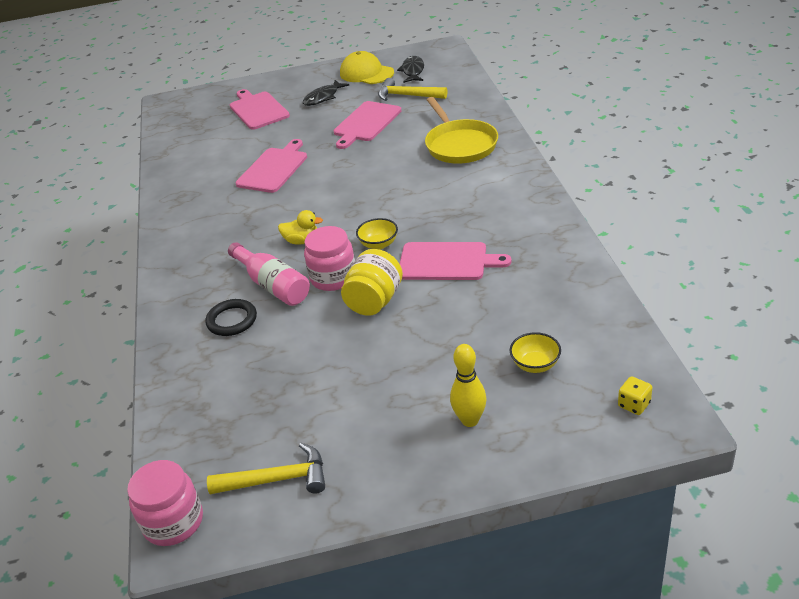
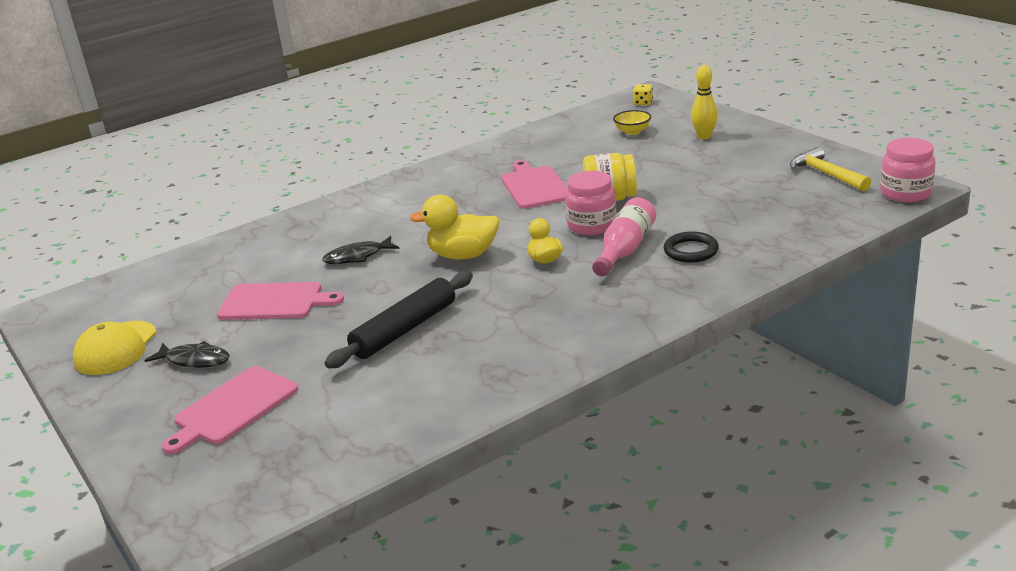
camera: 115 degrees left, 10 degrees down
pink cutting board [236,139,307,193] -> black rolling pin [325,271,473,368]
yellow bowl [356,218,398,250] -> none
yellow hammer [378,78,447,101] -> none
black fish [397,56,424,83] -> black fish moved to [322,236,400,264]
yellow pan [425,97,498,164] -> none
none -> yellow duck [410,195,500,259]

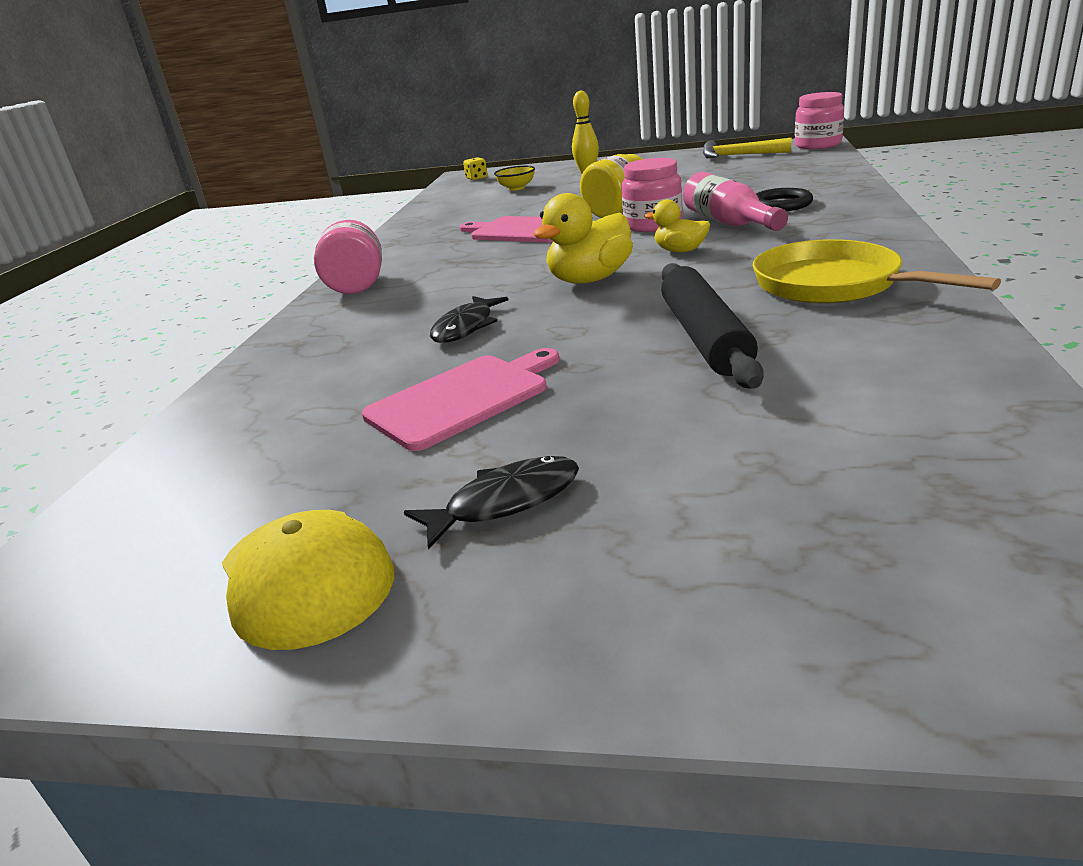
camera: 45 degrees left, 0 degrees up
pink cutting board [162,366,298,454] -> none
none -> pink jar [314,220,382,294]
none -> yellow pan [753,239,1001,304]

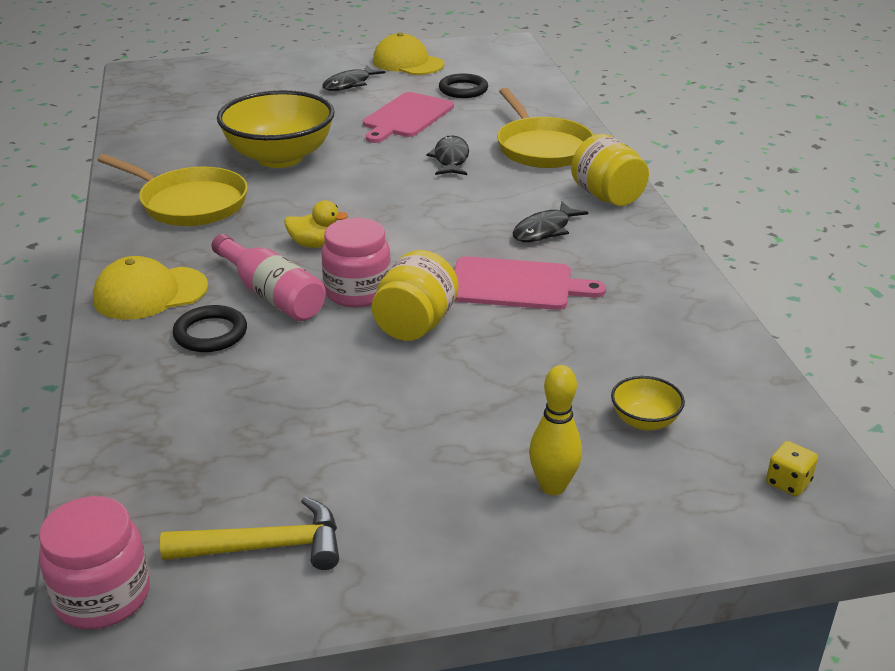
camera: 155 degrees right, 5 degrees up
pink jar [314,220,382,294] -> yellow jar [571,134,649,206]
yellow duck [533,193,633,284] -> none
black rolling pin [661,263,764,389] -> yellow bowl [217,90,334,168]
none -> yellow cap [93,256,208,320]
none -> black ring [439,73,488,98]
none -> yellow pan [497,88,593,168]
none -> black fish [513,201,588,242]

